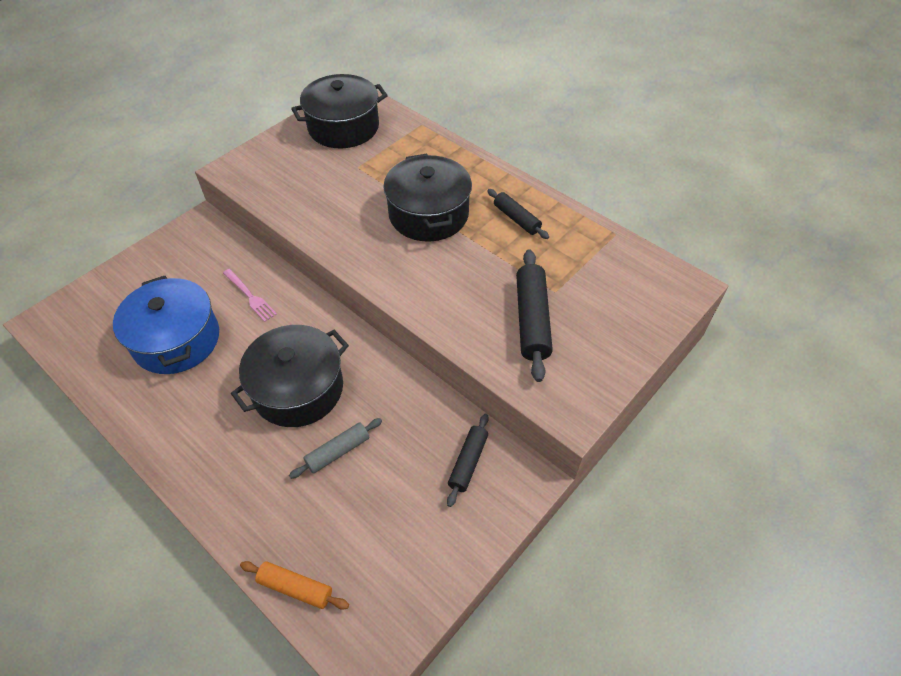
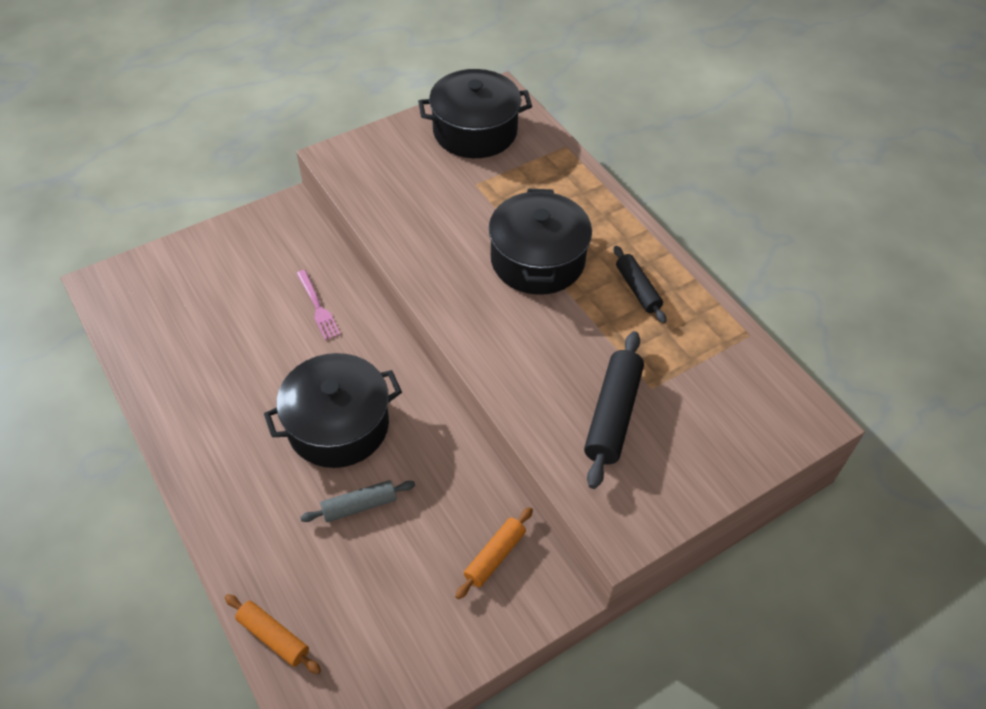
camera: 15 degrees right, 0 degrees up
blue pot [113,276,219,374] -> none
black rolling pin [447,414,489,507] -> orange rolling pin [455,507,533,599]

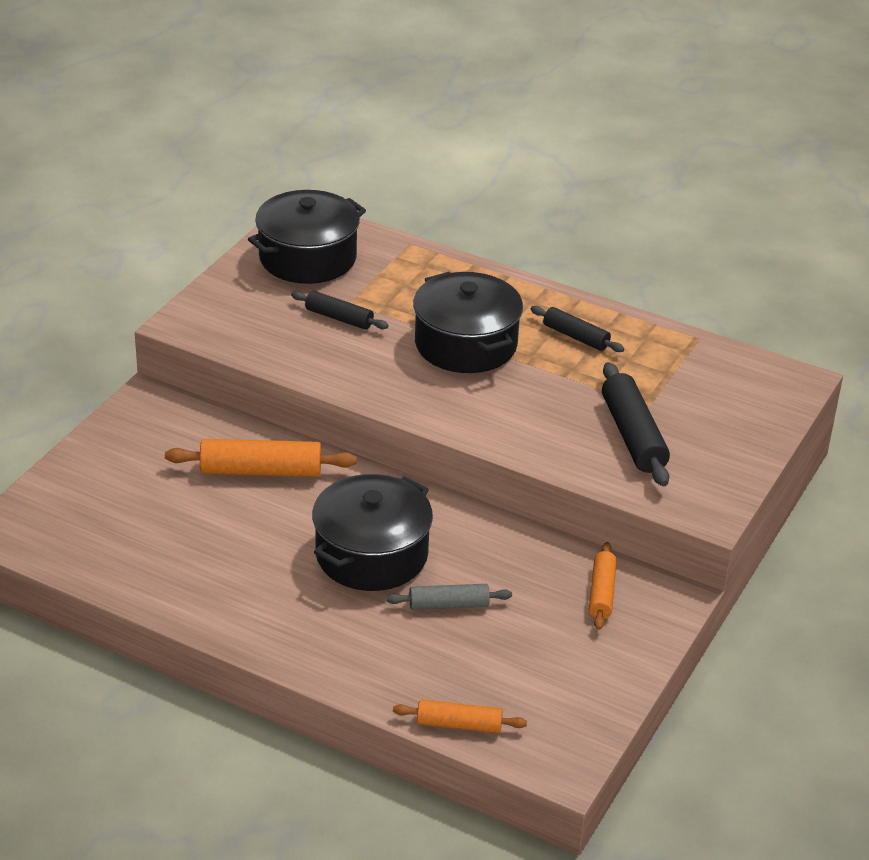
camera: 30 degrees left, 15 degrees down
pink fork [296,270,341,340] -> orange rolling pin [165,439,357,477]
grey rolling pin [300,480,415,522] -> grey rolling pin turned 45 degrees clockwise [386,584,512,610]
none -> black rolling pin [291,291,389,330]

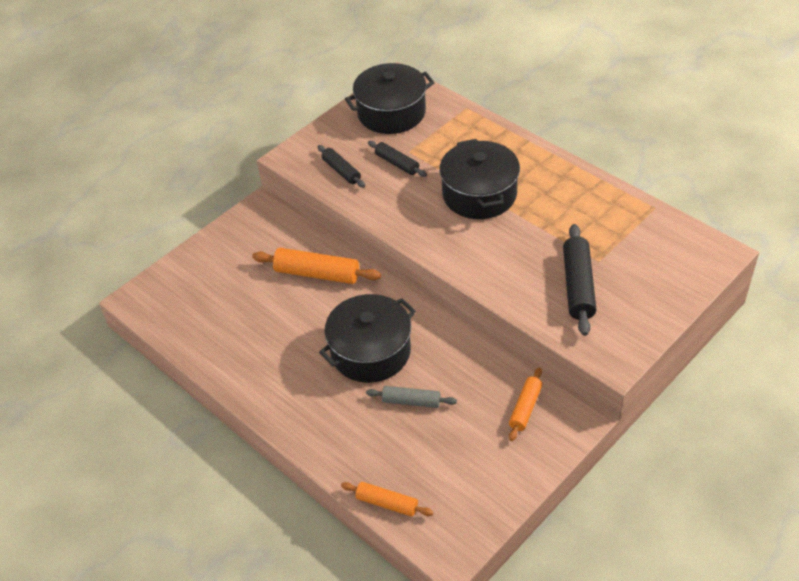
camera: 20 degrees right, 10 degrees up
black rolling pin [531,306,624,352] -> black rolling pin moved to [317,145,365,188]

